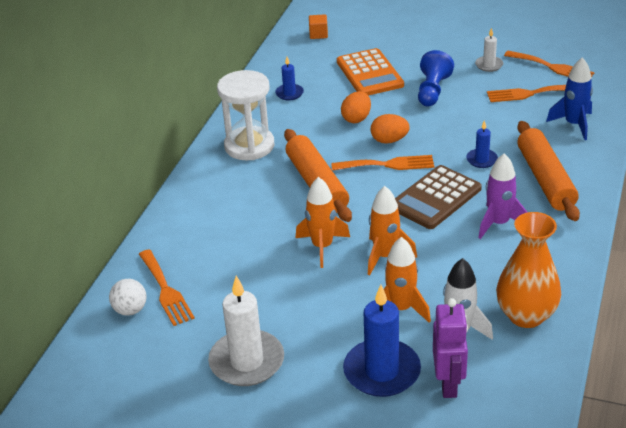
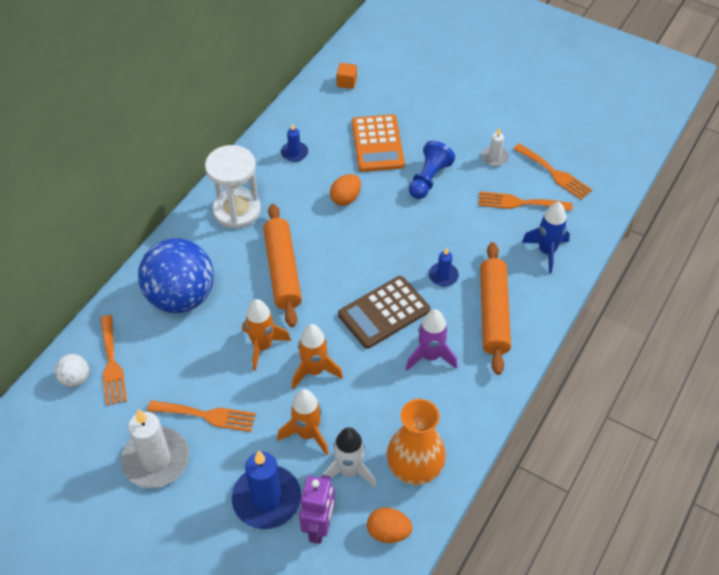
camera: 10 degrees right, 15 degrees up
orange fork [331,155,434,171] -> orange fork moved to [147,400,256,432]
orange egg [371,114,410,144] -> orange egg moved to [367,507,412,543]
none -> blue ball [138,238,214,313]

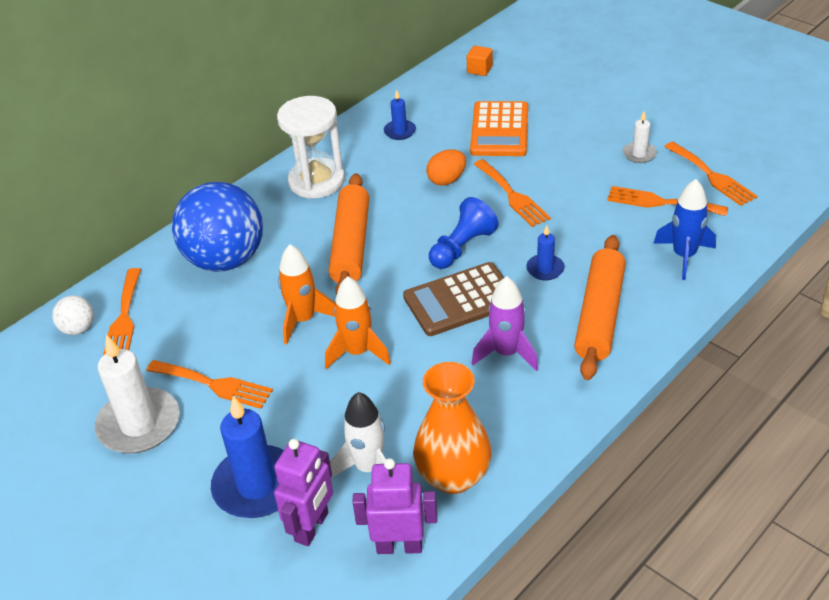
camera: 15 degrees right, 10 degrees down
orange rocket [277,389,329,455] -> none
orange egg [367,507,412,543] -> purple robot [352,458,437,554]
blue pawn [409,141,455,199] -> blue pawn moved to [429,197,499,269]
none -> orange fork [474,159,551,227]

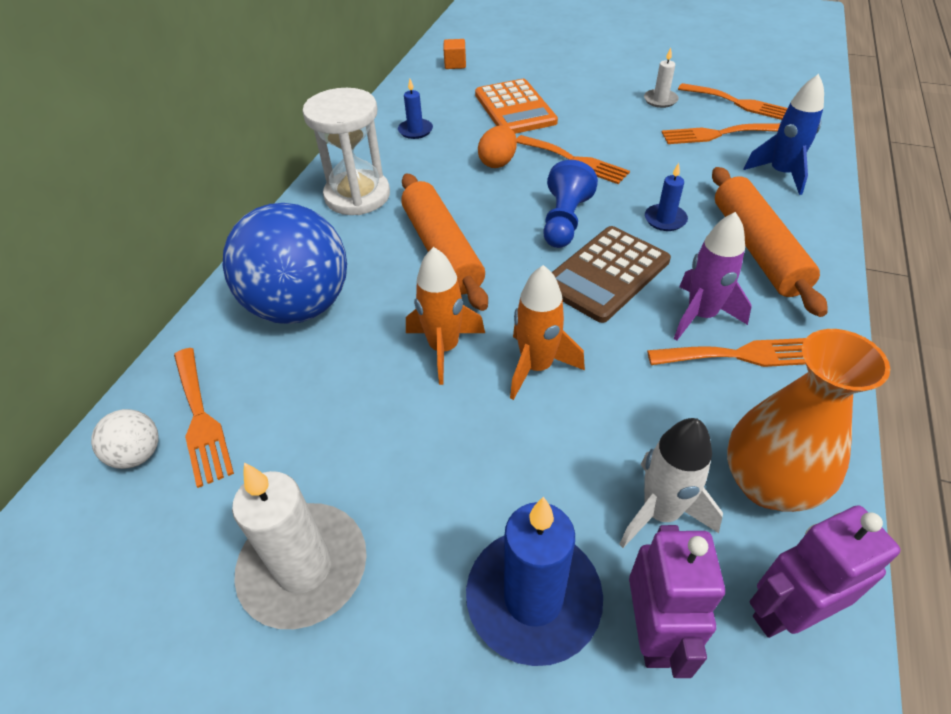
camera: 25 degrees left, 5 degrees up
orange fork [146,360,273,409] -> orange fork moved to [647,338,806,367]

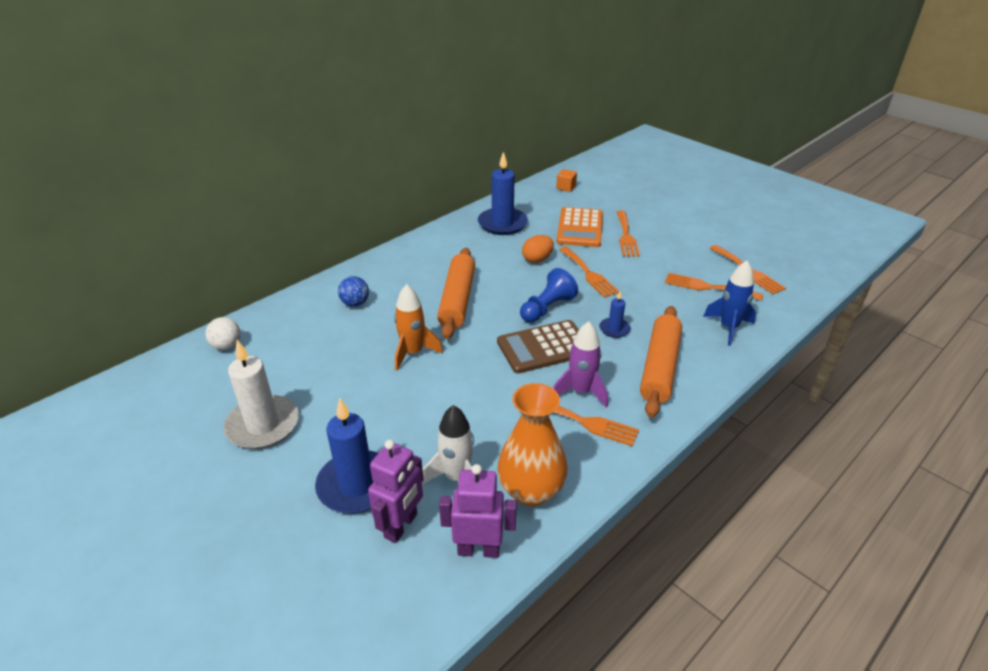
camera: 25 degrees right, 10 degrees down
orange fork [174,348,234,488] -> orange fork moved to [617,211,640,257]
blue ball [223,203,347,324] -> blue ball [338,276,369,307], size x0.43
white hourglass [302,88,390,215] -> none
blue candle [398,79,433,139] -> blue candle [478,152,528,235], size x1.99
orange rocket [510,265,585,400] -> none
white candle [644,48,679,108] -> none

